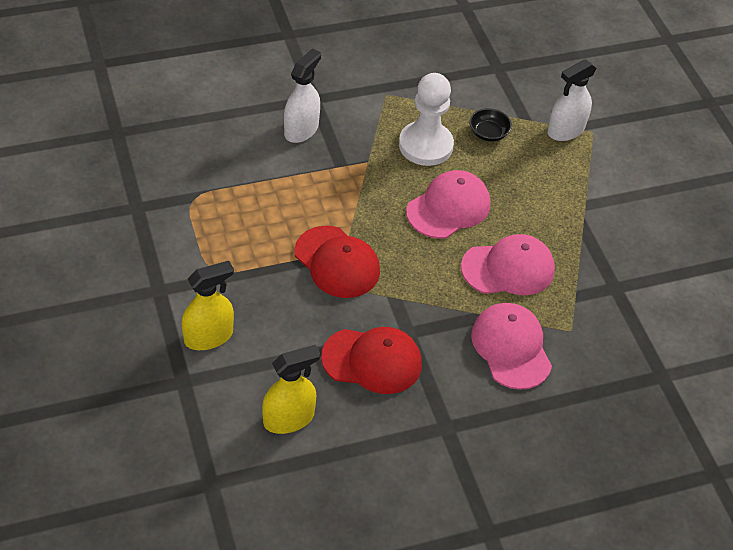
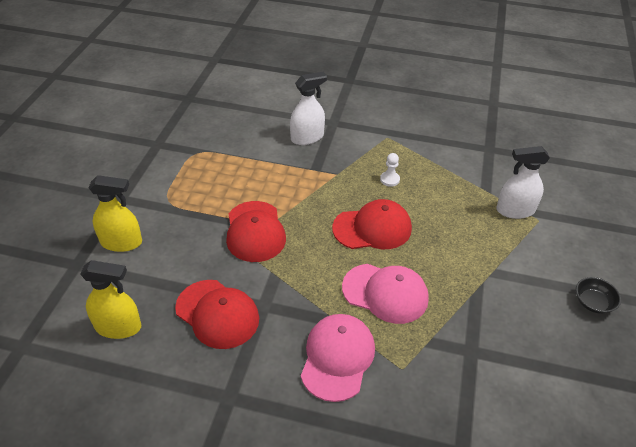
camera: 35 degrees right, 5 degrees down
white pawn [399,73,454,166] -> white pawn [380,153,400,187], size x0.43
pink cap [406,170,490,239] -> red cap [332,199,412,249]
black bowl [469,108,512,142] -> black bowl moved to [576,277,621,314]

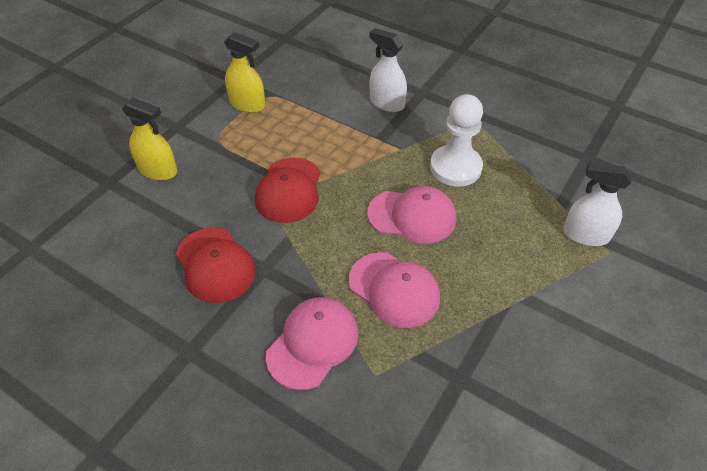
camera: 20 degrees right, 5 degrees up
yellow spray bottle [80,260,141,339] -> yellow spray bottle moved to [224,32,265,113]
white spray bottle [290,72,327,145] -> white spray bottle turned 135 degrees counterclockwise [369,28,407,112]
red cap [332,199,412,249] -> pink cap [368,186,456,243]
white pawn [380,153,400,187] -> white pawn [430,94,483,187], size x2.34
black bowl [576,277,621,314] -> none

